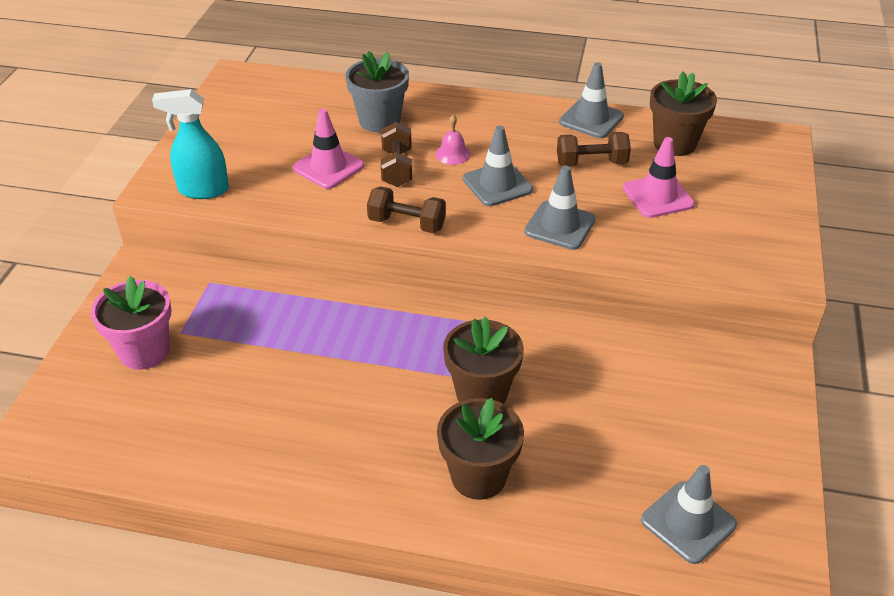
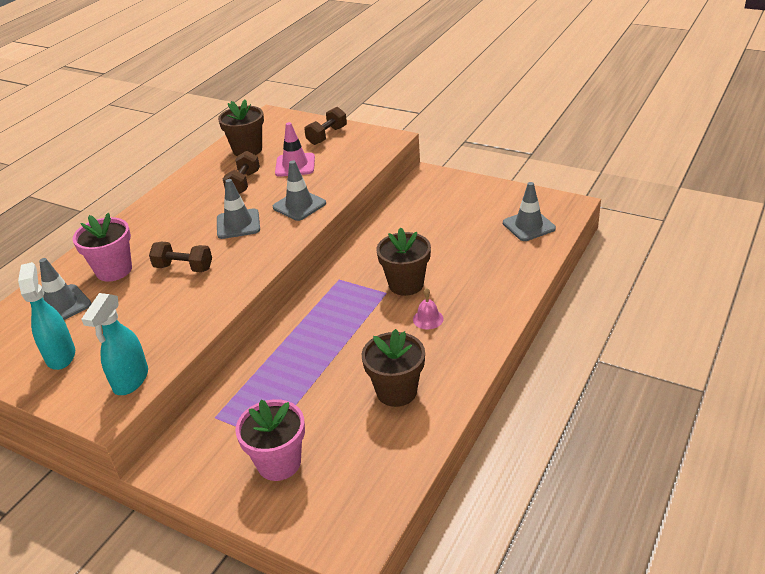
camera: 70 degrees left, 5 degrees down
pink traffic cone [293,109,364,189] -> none
grey flower pot [345,51,409,133] -> pink flower pot [72,213,132,282]
brown dumbbell [367,187,446,233] -> brown dumbbell moved to [304,107,347,145]
pink bell [435,115,471,165] -> pink bell moved to [413,288,443,329]
brown flower pot [437,398,524,500] -> brown flower pot moved to [362,329,425,407]
grey traffic cone [559,62,624,138] -> grey traffic cone moved to [39,258,92,320]
none -> turquoise spray bottle [18,262,75,370]

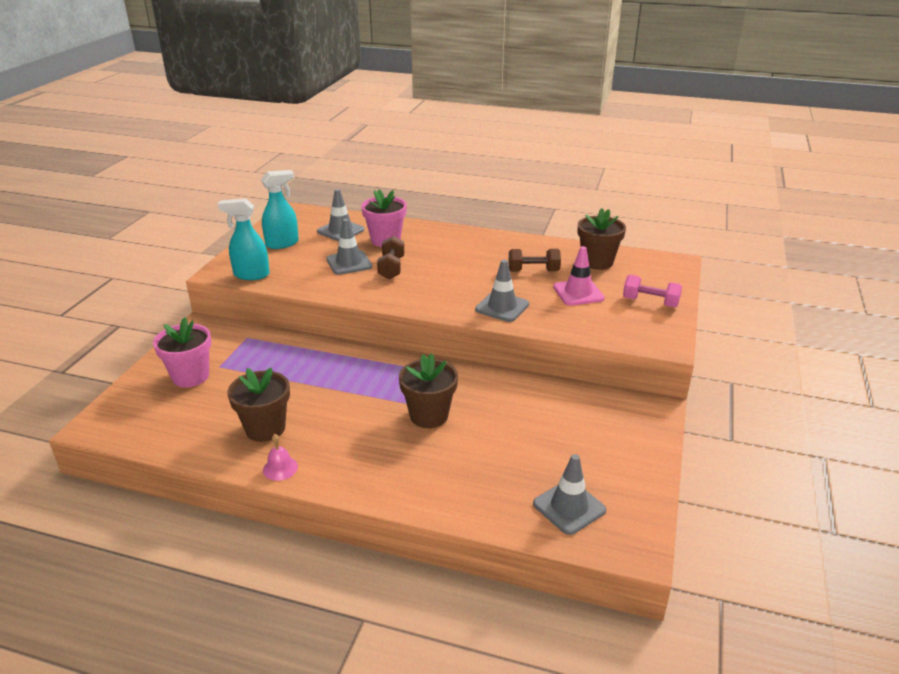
camera: 75 degrees right, 5 degrees down
grey traffic cone [217,179,260,239] -> grey traffic cone moved to [326,219,372,275]
brown dumbbell [304,107,347,145] -> pink dumbbell [623,275,682,307]
pink bell [413,288,443,329] -> pink bell moved to [263,434,298,481]

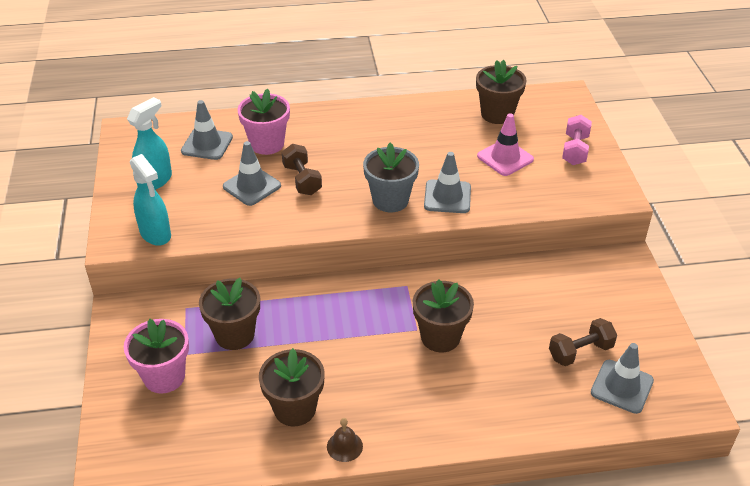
camera: 25 degrees left, 10 degrees up
turquoise spray bottle [218,198,270,280] -> turquoise spray bottle turned 105 degrees counterclockwise [130,154,171,246]
pink bell [263,434,298,481] -> brown bell [327,418,363,462]
brown dumbbell [508,249,561,271] -> brown dumbbell moved to [549,318,617,366]
pink dumbbell [623,275,682,307] -> pink dumbbell turned 75 degrees counterclockwise [562,115,592,165]
none -> brown flower pot [199,278,260,350]
none -> grey flower pot [363,142,419,212]

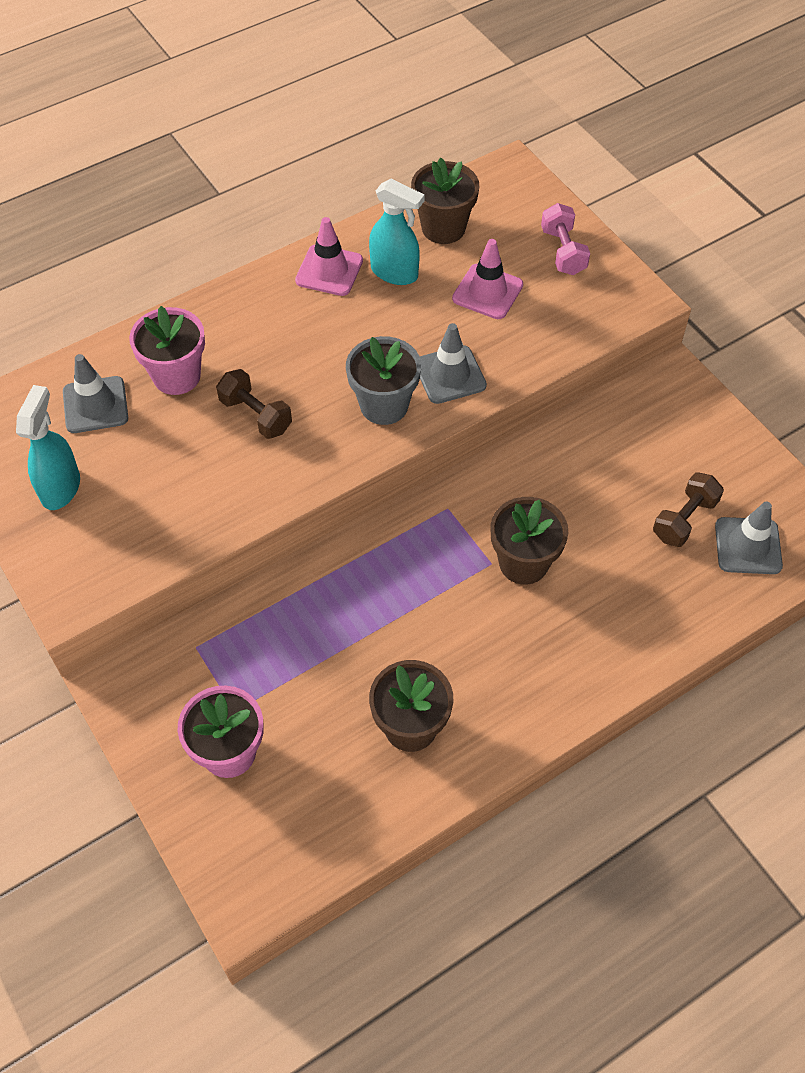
camera: 25 degrees left, 15 degrees up
turquoise spray bottle [130,154,171,246] -> turquoise spray bottle moved to [369,179,425,285]
brown flower pot [199,278,260,350] -> none
grey traffic cone [223,141,281,206] -> none
brown bell [327,418,363,462] -> none
none -> pink traffic cone [295,217,363,296]

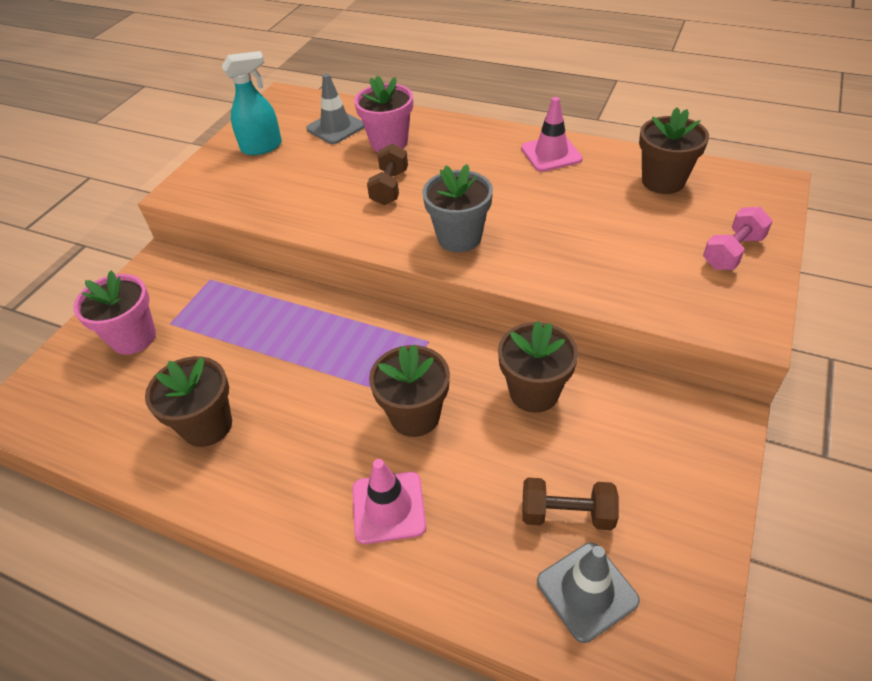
camera: 60 degrees right, 10 degrees down
turquoise spray bottle [369,179,425,285] -> none
grey traffic cone [420,323,487,404] -> none
pink traffic cone [452,239,523,319] -> pink traffic cone moved to [352,459,426,544]
none -> brown flower pot [498,321,578,413]

